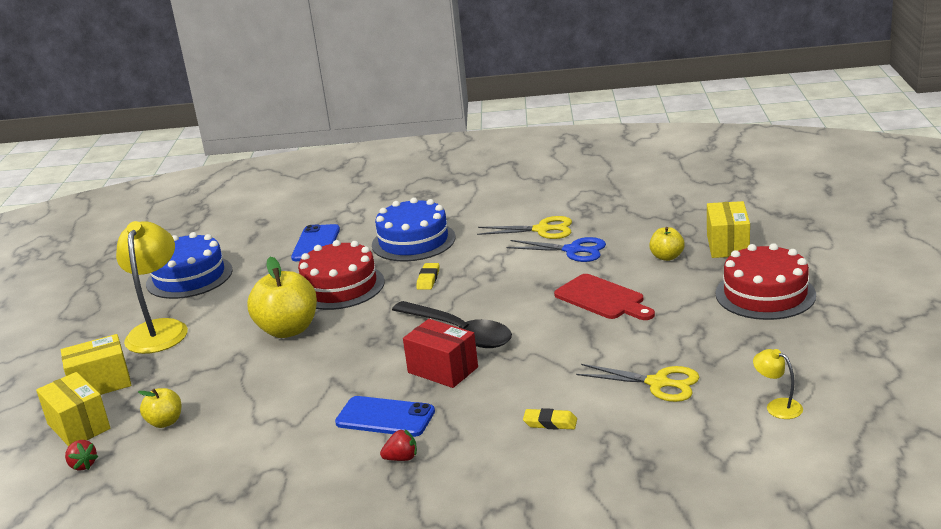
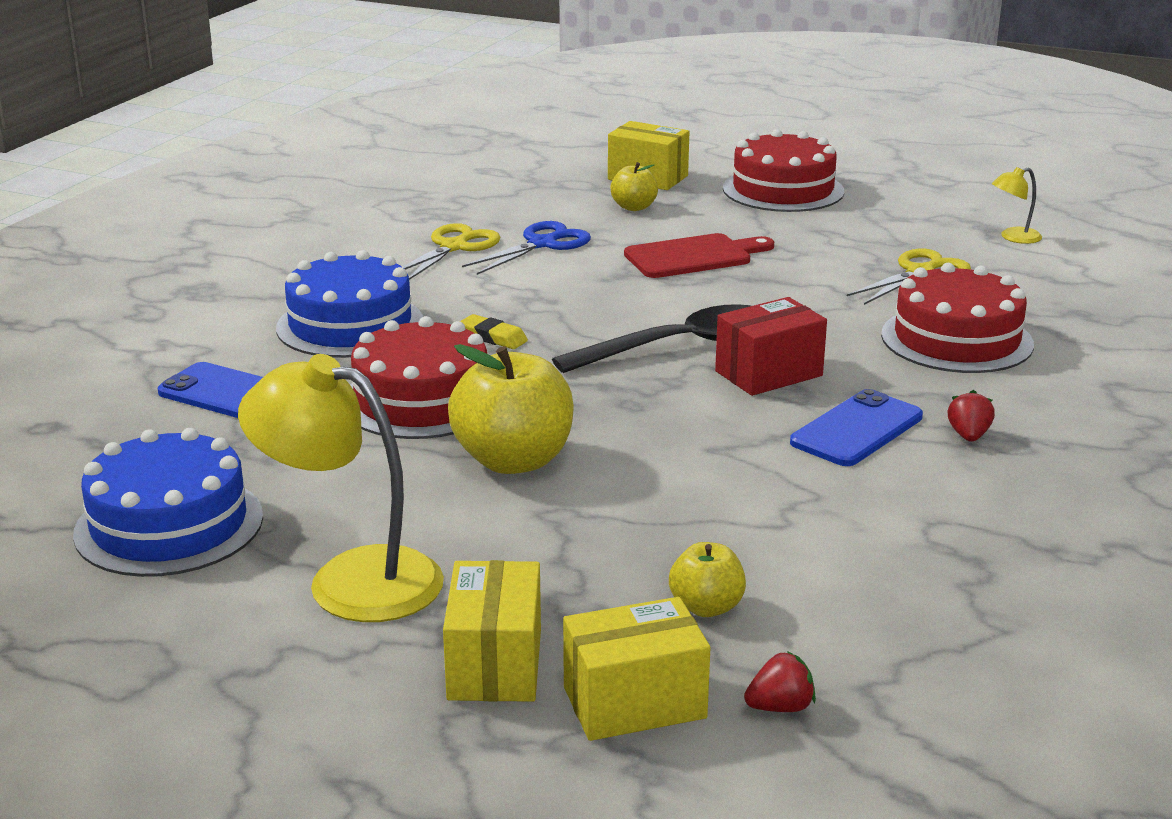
camera: 70 degrees left, 0 degrees up
yellow eraser [523,408,577,430] -> red cake [881,263,1034,373]

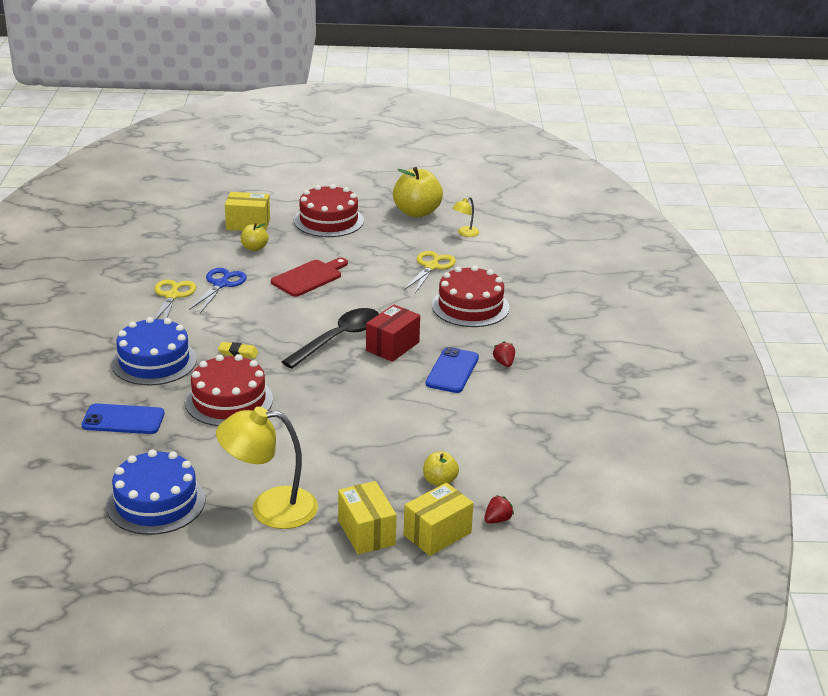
camera: 25 degrees left, 5 degrees up
yellow apple [448,344,574,474] -> yellow apple moved to [393,167,443,218]

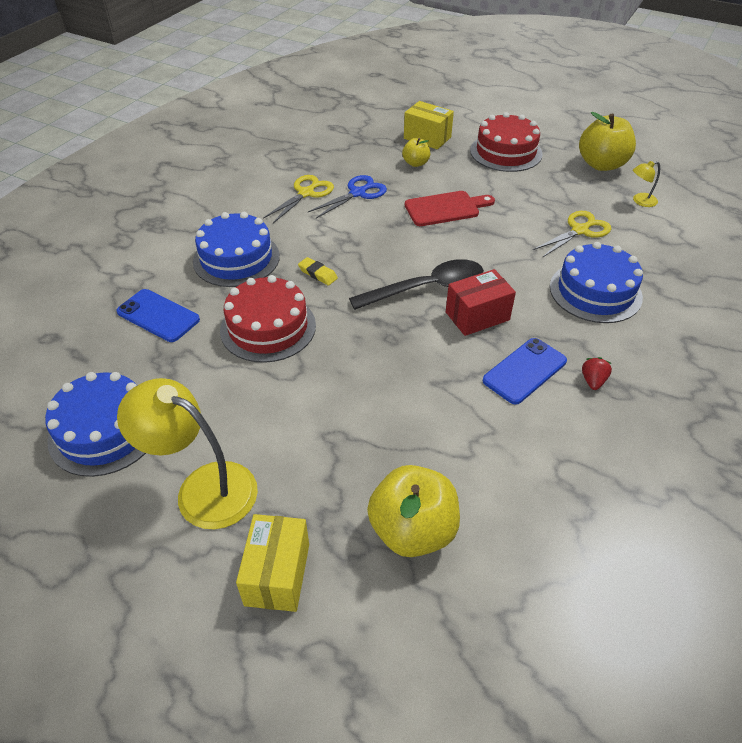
camera: 30 degrees right, 15 degrees up
yellow box [404,483,473,556] -> none
yellow apple [423,451,459,486] -> yellow apple [367,465,460,557], size x1.90
red cake [432,265,509,327] -> blue cake [550,242,643,323]
red strawberry [484,495,514,524] -> none

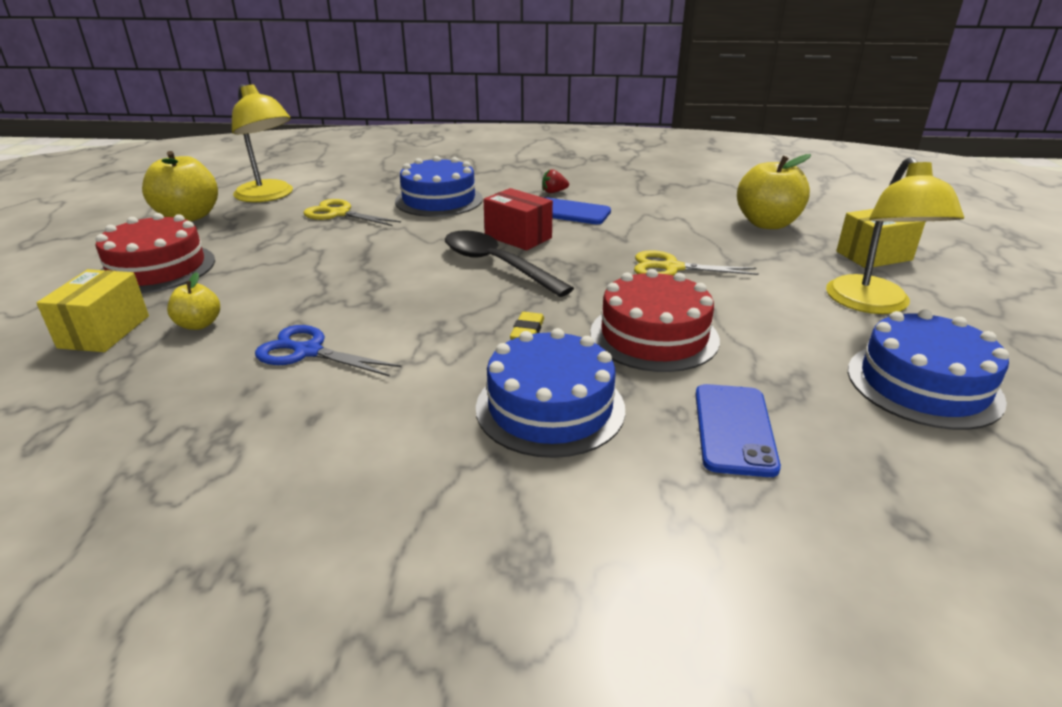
camera: 115 degrees left, 15 degrees down
yellow scissors [263,175,334,223] -> yellow scissors moved to [634,250,759,275]
red cutting board [405,191,495,226] -> none
yellow lamp [633,161,660,207] -> yellow lamp [232,84,293,202], size x2.18

